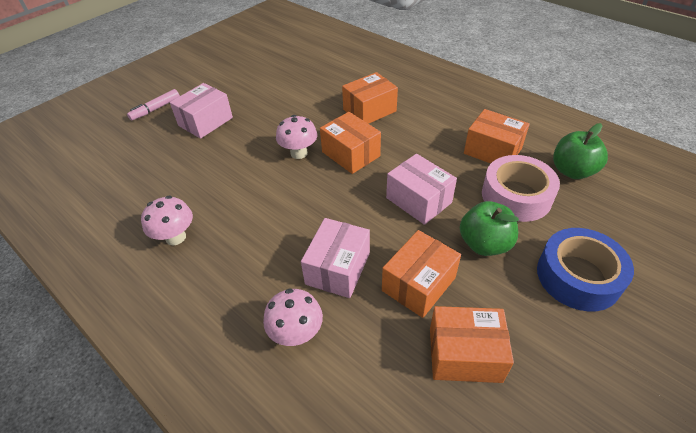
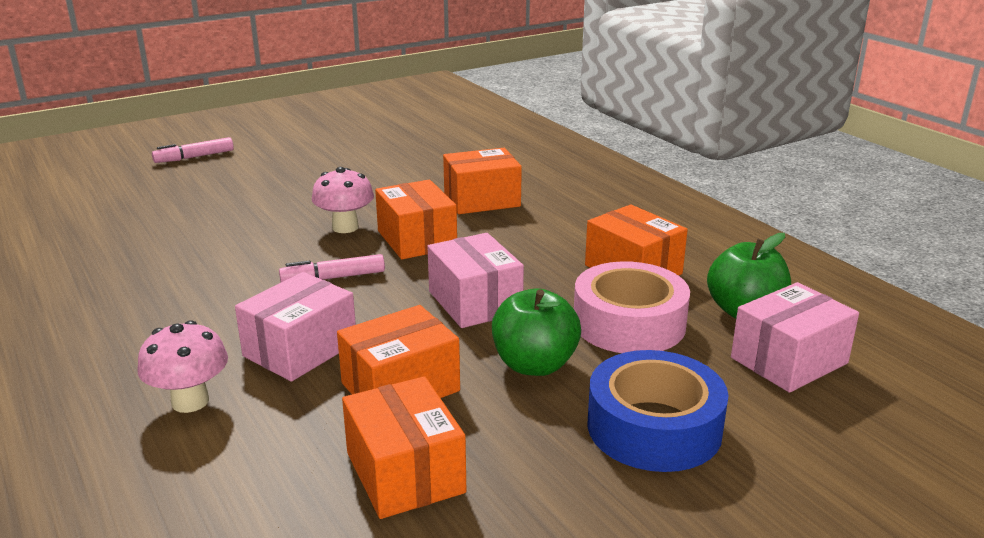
camera: 15 degrees right, 20 degrees down
pink mushroom [141,196,193,246] -> none
pink box [170,83,233,139] -> pink box moved to [731,282,859,393]
orange box [430,306,514,383] -> orange box turned 45 degrees clockwise [342,376,466,519]
none -> pink marker [279,254,385,282]

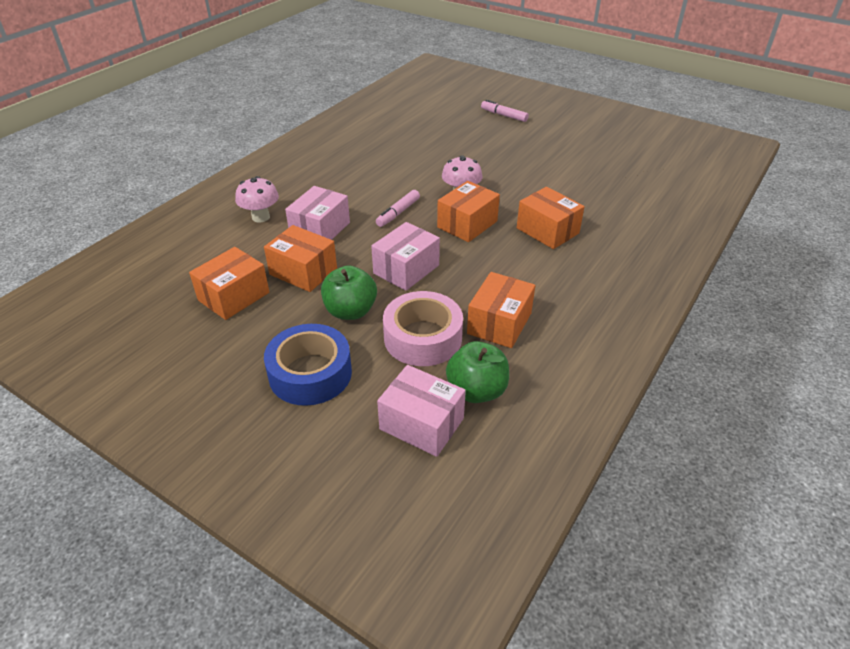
camera: 65 degrees right, 15 degrees up
pink box [235,272,356,382] -> pink box turned 75 degrees counterclockwise [285,186,350,240]
pink marker [279,254,385,282] -> pink marker turned 105 degrees counterclockwise [376,190,420,227]

